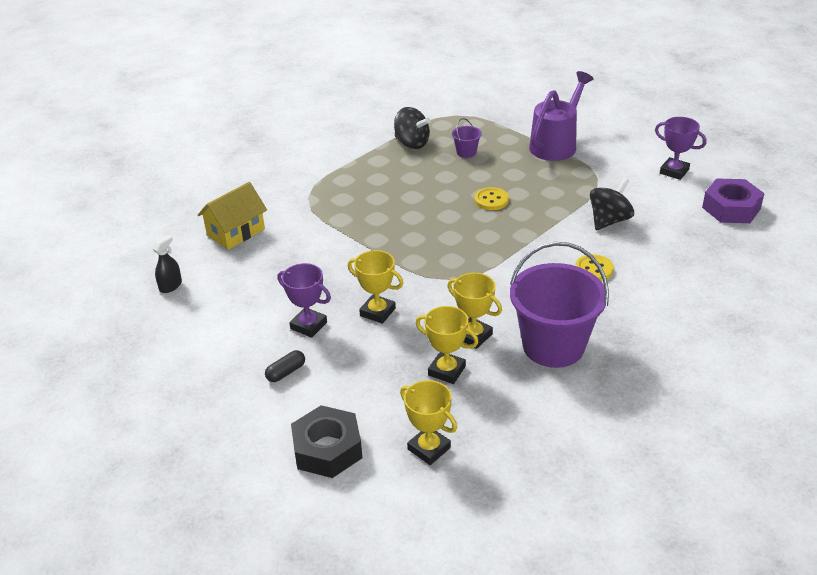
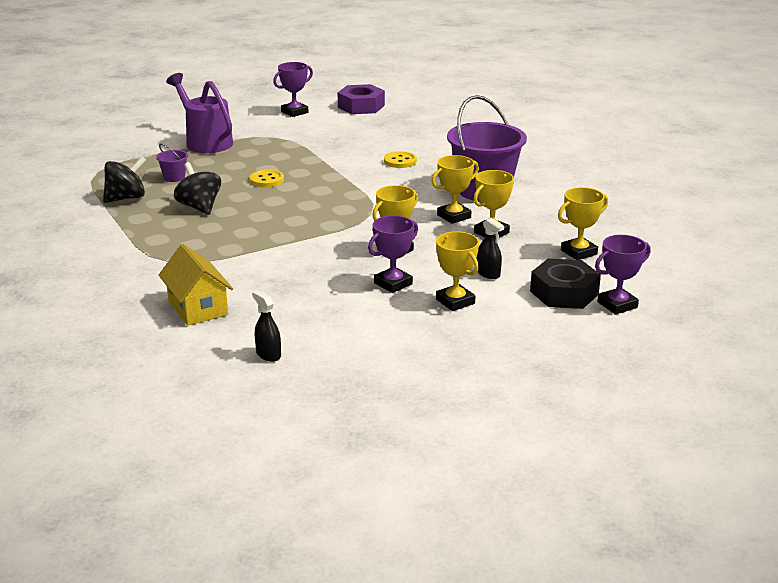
camera: 75 degrees left, 10 degrees down
black capsule [265,350,305,382] -> yellow trophy [436,231,479,311]
black spinning top [590,177,634,230] -> black spinning top moved to [174,162,221,215]
none -> black spray bottle [477,218,504,279]
none -> purple trophy [595,235,651,315]

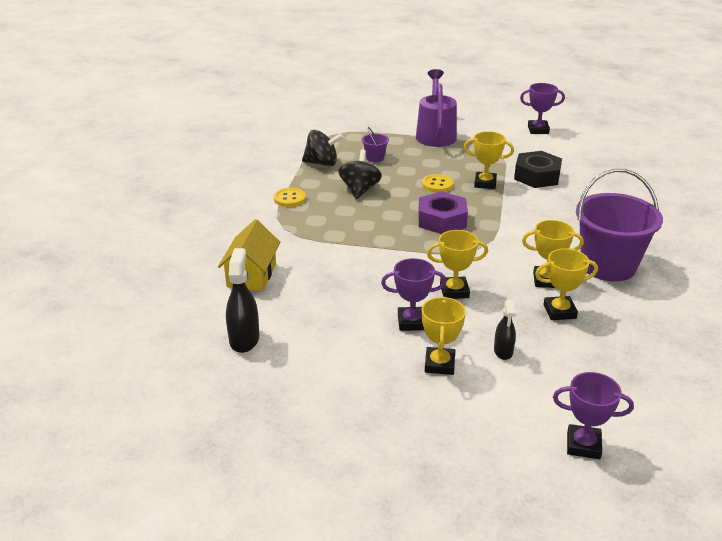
camera: 40 degrees right, 5 degrees up
black spray bottle [252,290,281,362] -> black spray bottle [226,248,259,353], size x1.59
purple nut [338,84,385,114] -> purple nut moved to [418,191,468,234]
yellow button [384,151,417,168] -> yellow button moved to [274,188,306,207]
black nut [530,259,601,309] -> black nut moved to [514,151,562,188]
yellow trophy [558,187,608,260] -> yellow trophy moved to [463,131,514,189]

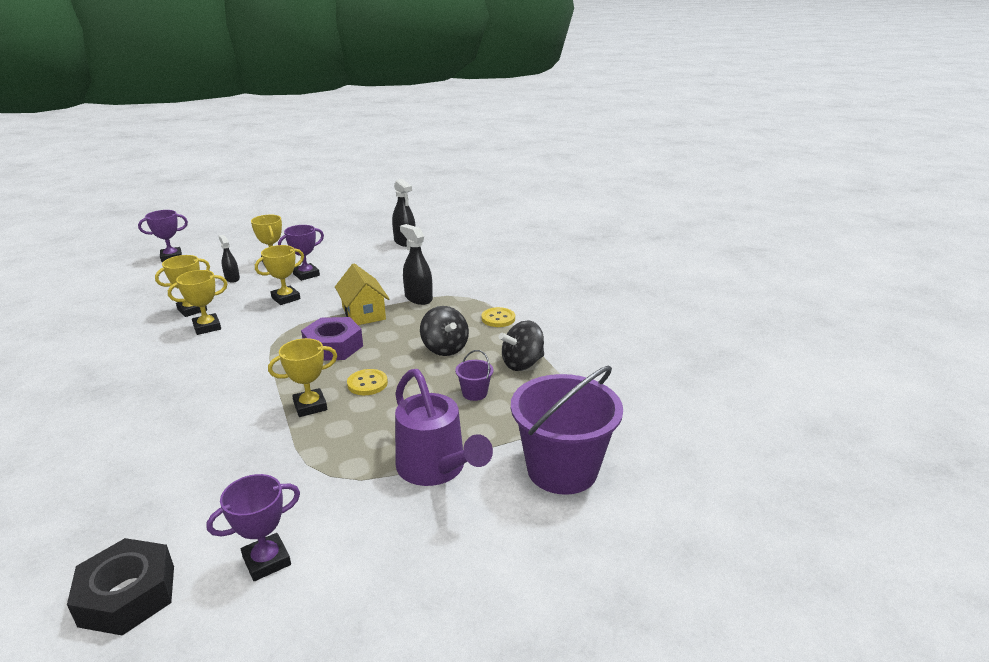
camera: 145 degrees right, 5 degrees down
yellow house [218,219,280,291] -> yellow house moved to [335,263,389,325]
black nut [514,151,562,188] -> black nut moved to [67,538,174,635]
purple bucket [576,169,663,282] -> purple bucket moved to [511,366,623,495]
none -> black spray bottle [400,224,433,305]

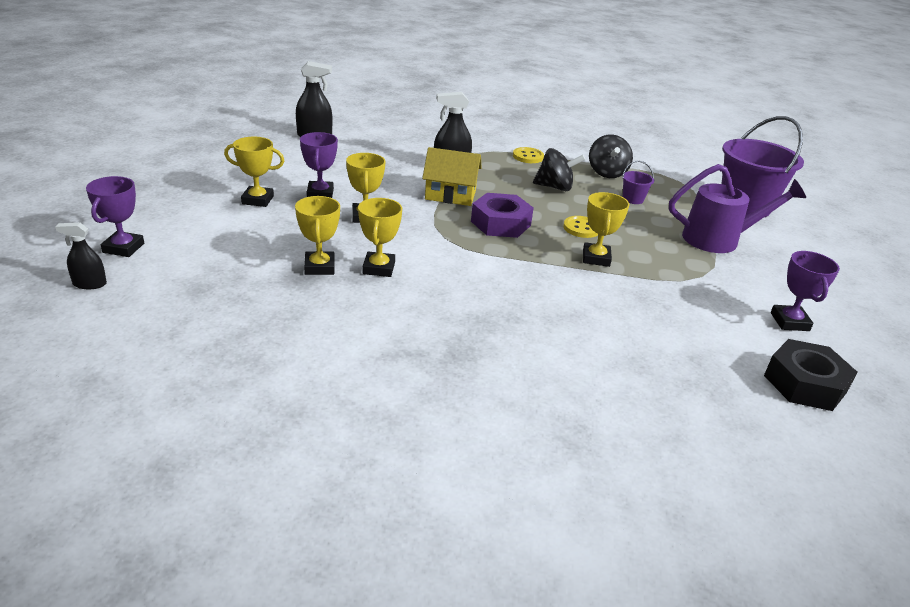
camera: 60 degrees left, 5 degrees up
black spray bottle [219,235,240,283] -> black spray bottle moved to [55,223,107,289]

